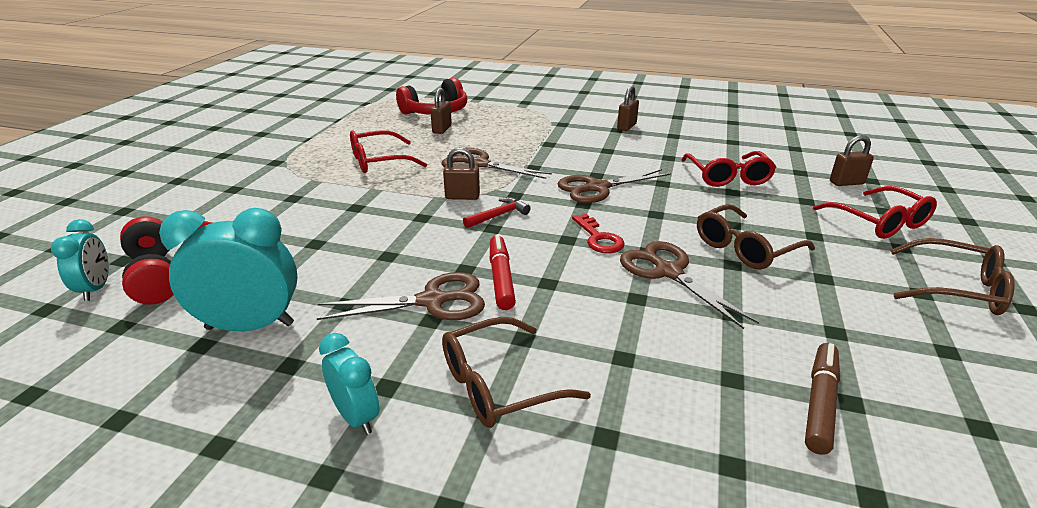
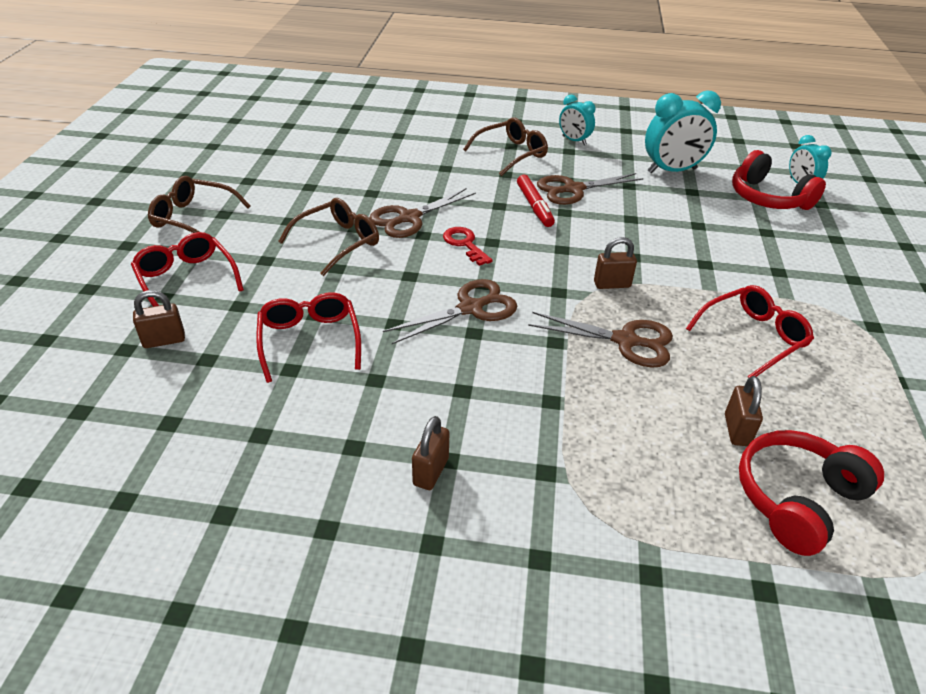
camera: 170 degrees right, 10 degrees up
red hammer [463,197,531,228] -> none
brown scissors [620,241,759,329] -> brown scissors turned 90 degrees clockwise [369,188,476,238]
brown marker [805,343,840,455] -> none

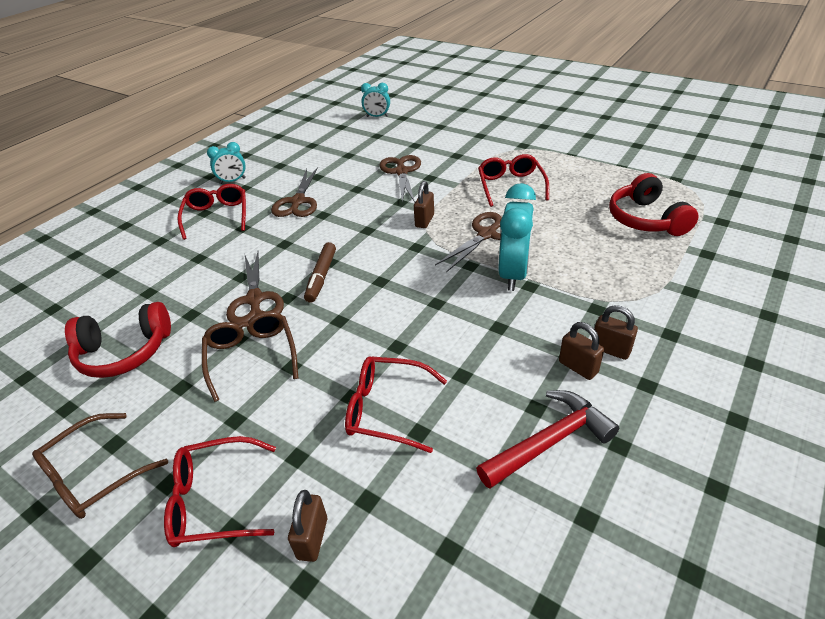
camera: 60 degrees left, 0 degrees up
brown scissors [383,279,517,344] -> brown scissors moved to [380,155,421,202]
red key [443,227,493,266] -> brown marker [304,242,336,303]
brown glasses [463,117,548,176] -> red glasses [177,184,246,240]
red marker [517,175,555,227] -> none
turquoise clock [645,91,721,173] -> turquoise clock moved to [499,183,536,291]
brown padlock [725,376,763,446] -> brown padlock moved to [594,305,638,360]
red headphones [732,150,826,210] -> red headphones moved to [65,302,171,378]
none -> red hammer [476,390,619,489]

